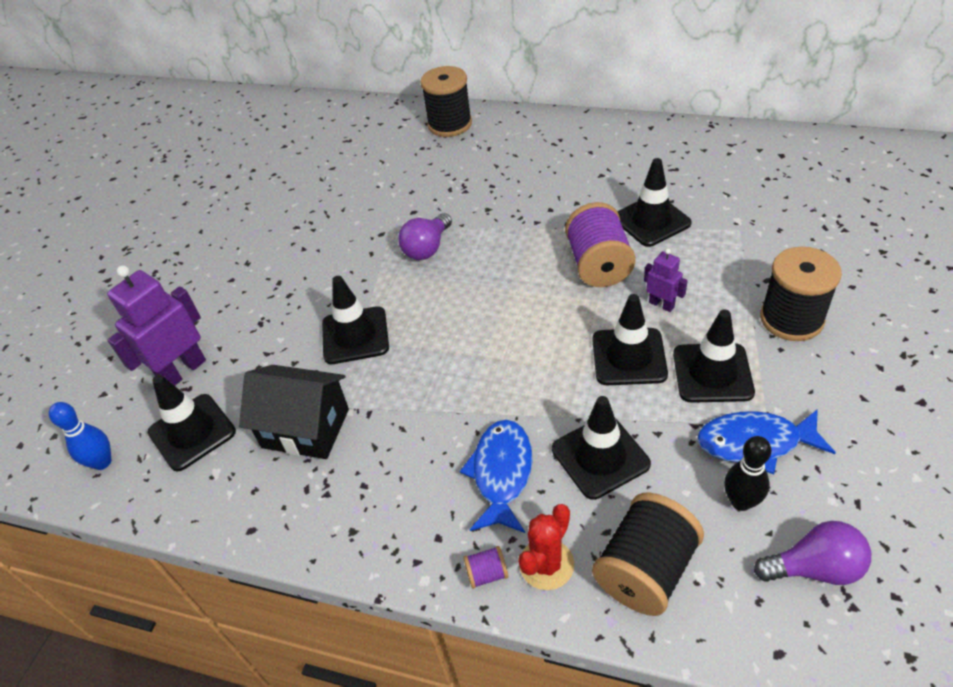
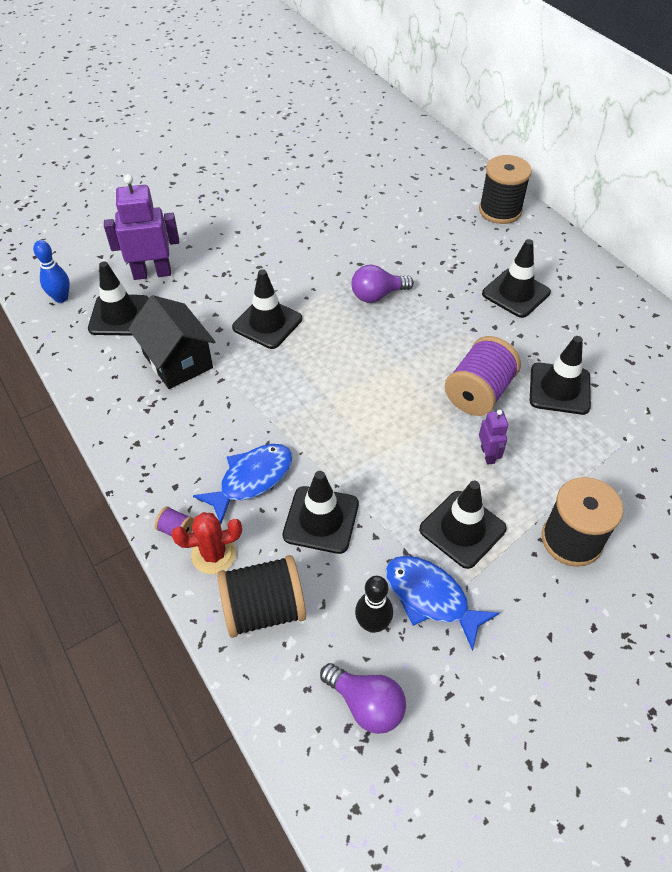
camera: 35 degrees right, 5 degrees up
black traffic cone [592,294,668,385] -> black traffic cone moved to [482,239,551,318]

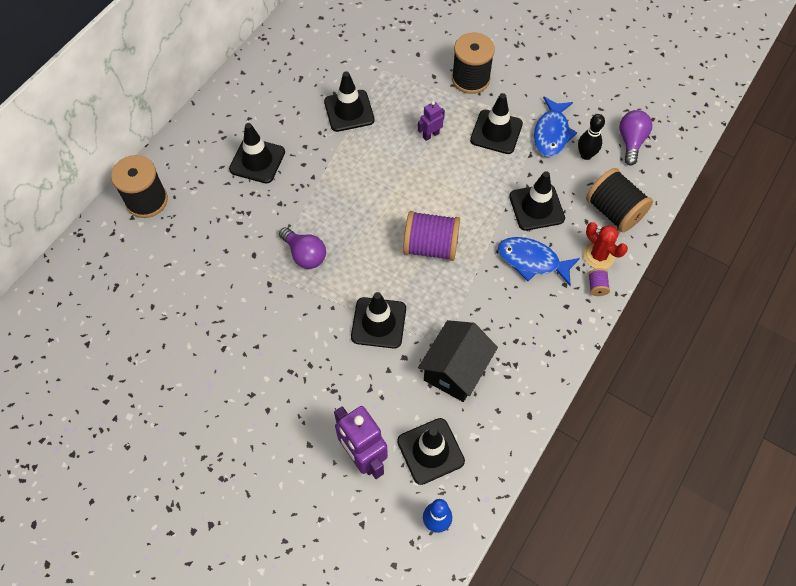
camera: 115 degrees left, 10 degrees up
purple spool [445,336,521,416] -> purple spool moved to [403,211,460,261]

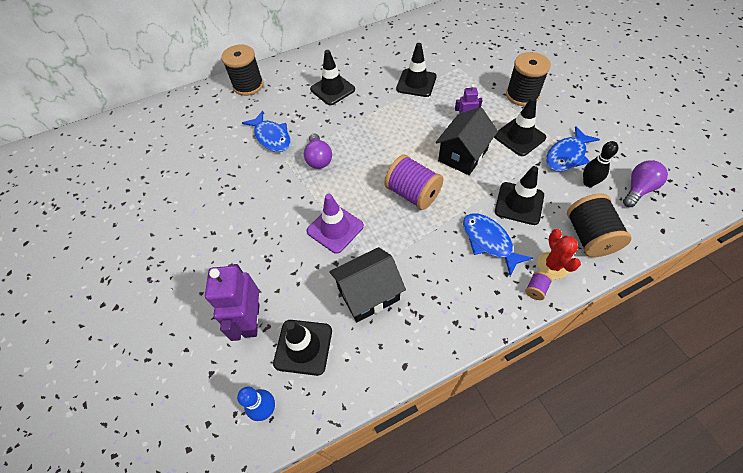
camera: 35 degrees right, 5 degrees down
black traffic cone [351,292,406,349] -> purple traffic cone [307,194,364,254]
none -> blue fish [242,111,291,152]
none -> black house [436,107,498,175]

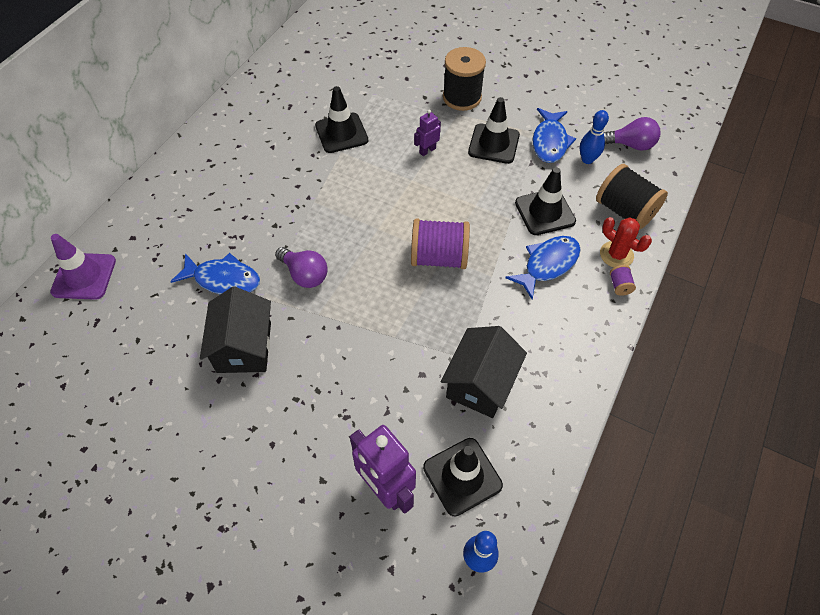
camera: 40 degrees left, 0 degrees up
black spool [221,44,264,96] -> none
purple traffic cone [307,194,364,254] -> purple traffic cone moved to [50,234,116,300]
black traffic cone [310,50,355,105] -> none
black house [436,107,498,175] -> black house moved to [200,286,271,373]
blue fish [463,213,533,276] -> blue fish turned 120 degrees clockwise [505,236,581,300]
black bowling pin [583,141,619,187] -> blue bowling pin [580,110,609,164]
purple light bulb [623,160,668,207] -> purple light bulb turned 90 degrees clockwise [604,117,661,151]

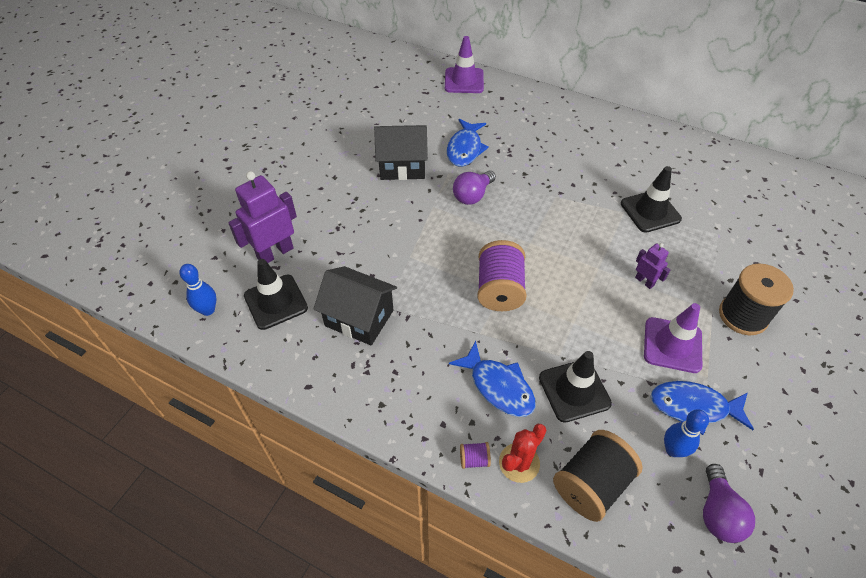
camera: 90 degrees right, 5 degrees down
black traffic cone [468,97,520,164] -> purple traffic cone [644,303,702,373]

